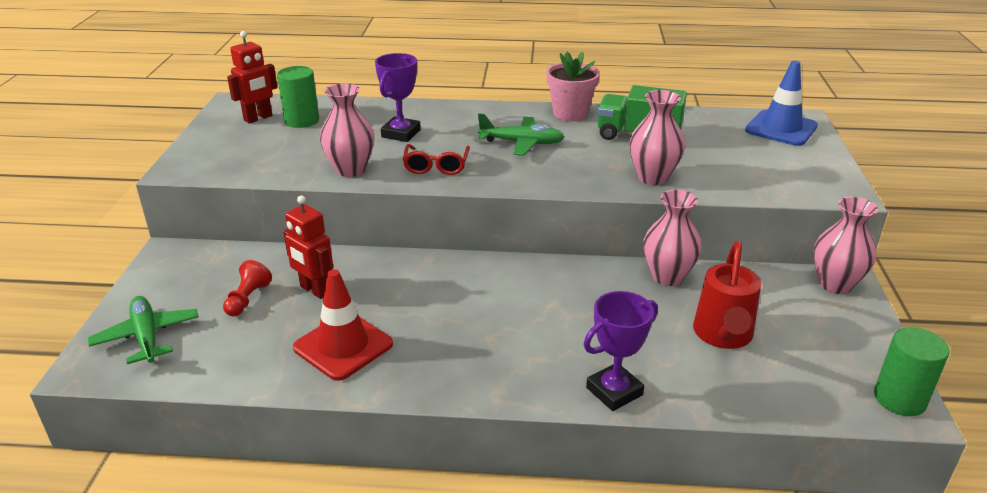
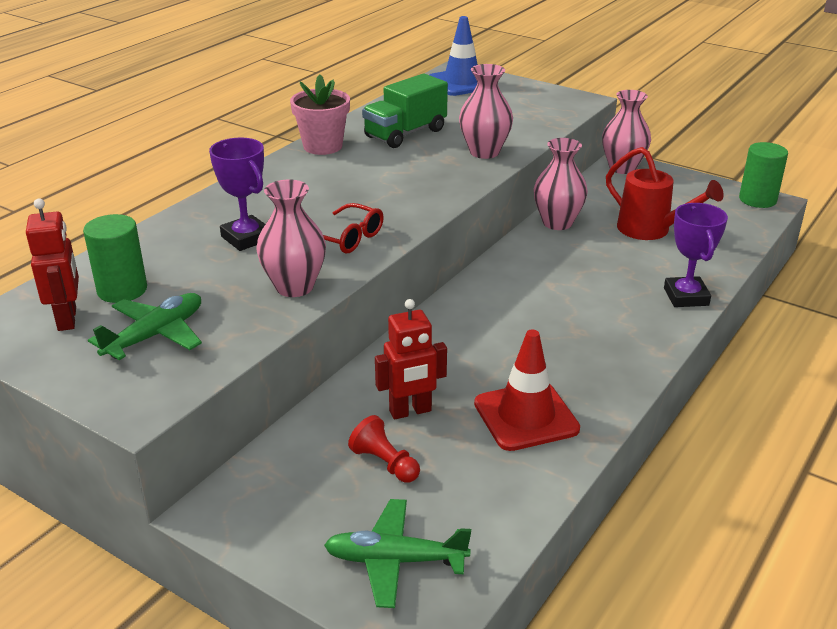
camera: 60 degrees left, 0 degrees up
green plane [478,114,565,155] -> green plane moved to [88,293,202,360]

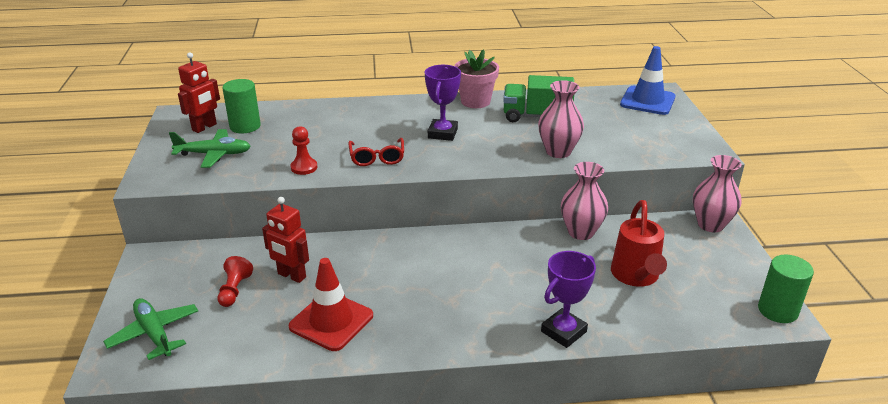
camera: 50 degrees right, 0 degrees up
purple trophy [209,138,265,251] -> purple trophy moved to [425,65,461,141]
pink vase [256,180,326,297] -> red pawn [291,126,317,175]

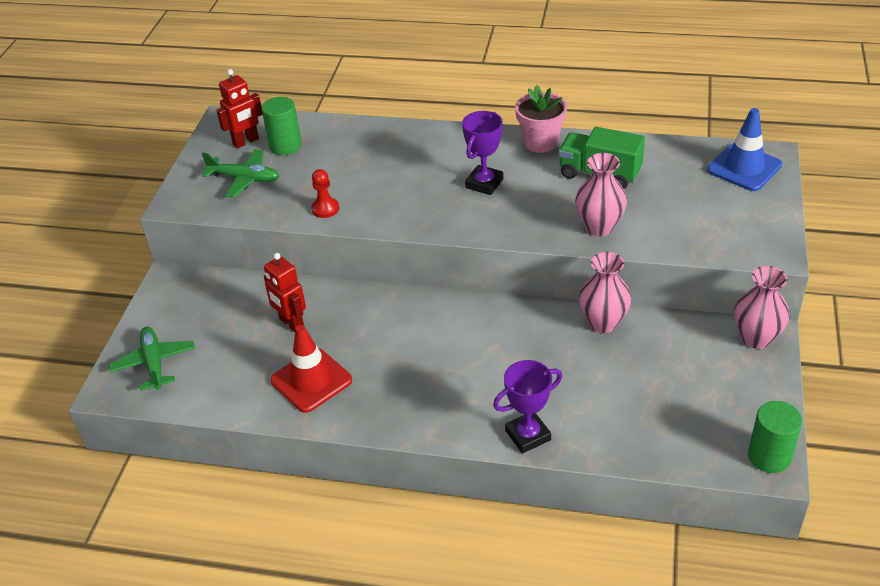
camera: 20 degrees right, 10 degrees up
red pawn [217,256,253,307] -> none
red glasses [348,138,404,166] -> none
red watering can [611,200,667,287] -> none

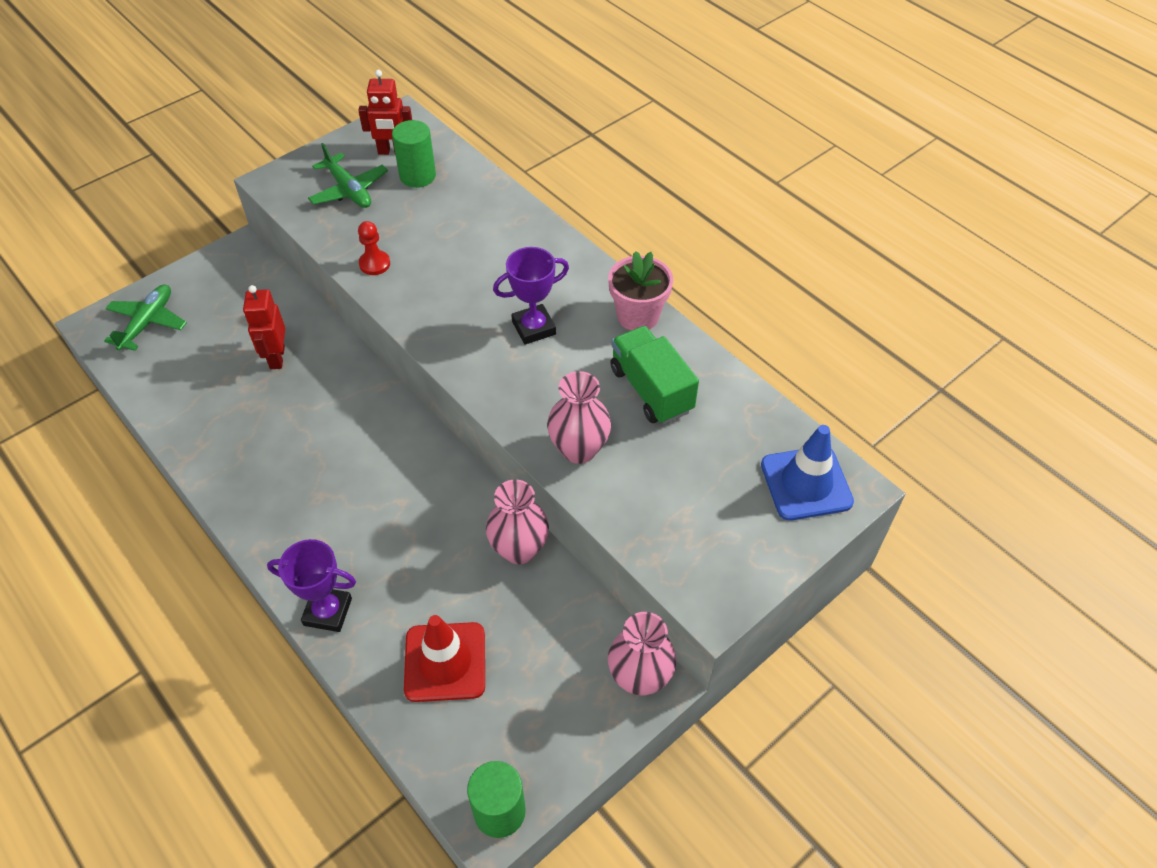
camera: 35 degrees right, 10 degrees up
red traffic cone [270,325,352,413] -> red traffic cone moved to [404,615,485,702]

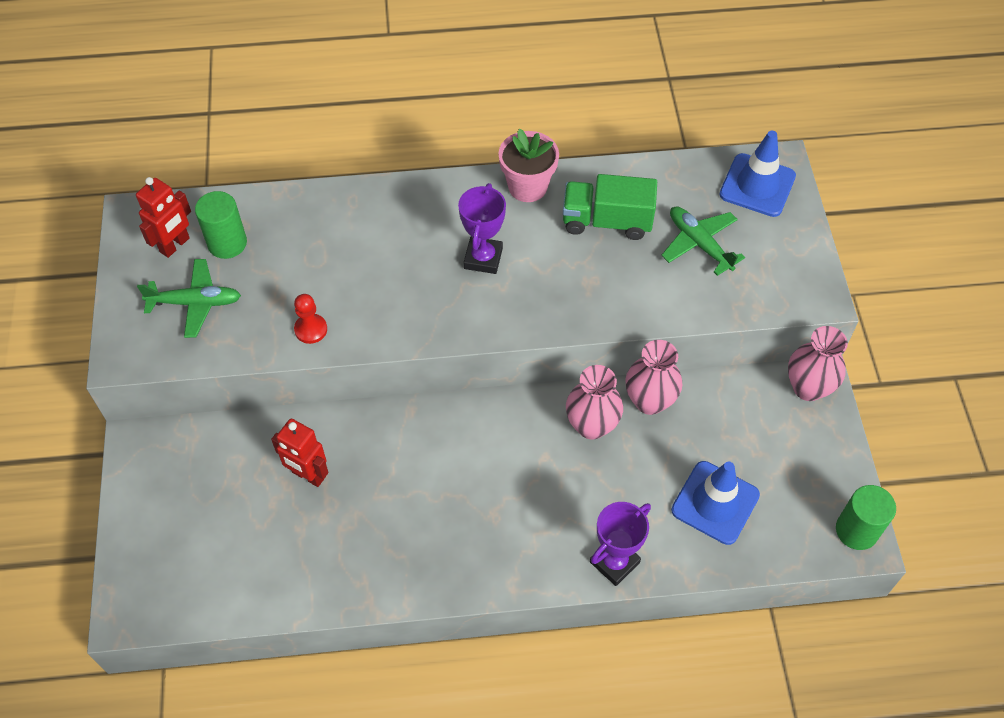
camera: 55 degrees left, 5 degrees up
green plane [104,284,187,351] -> green plane moved to [661,206,745,276]
red traffic cone [404,615,485,702] -> blue traffic cone [671,461,760,545]
pink vase [547,371,611,464] -> pink vase moved to [566,365,623,440]

